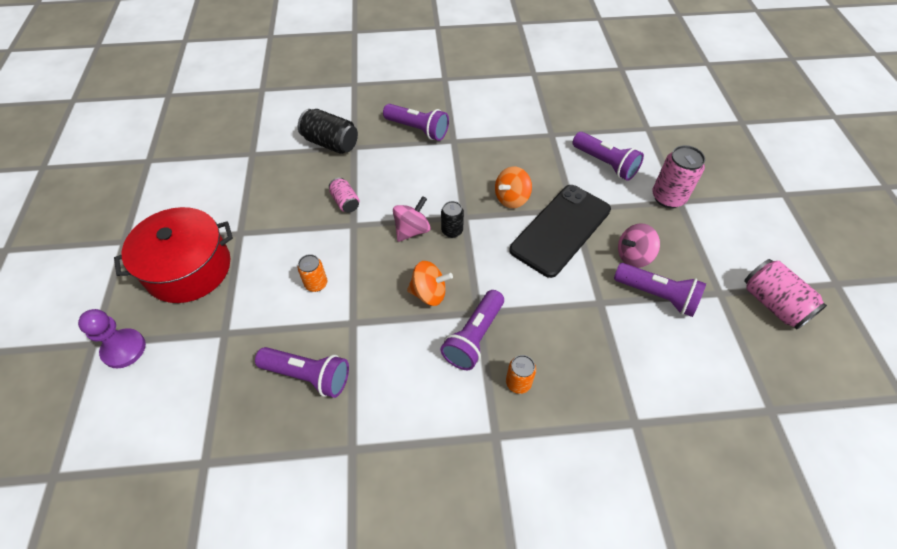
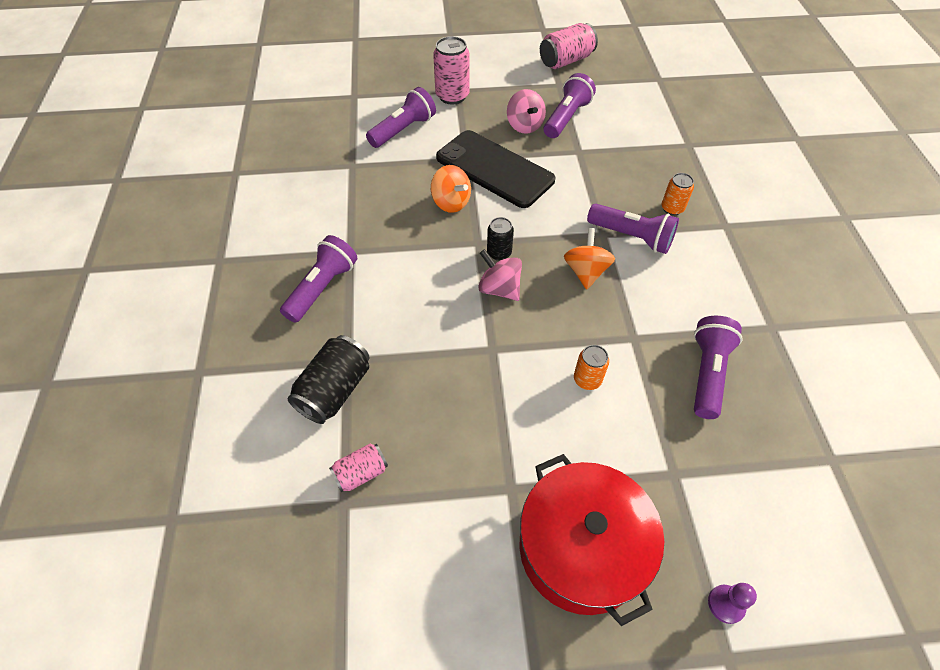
camera: 90 degrees left, 0 degrees up
purple pawn [78,309,146,368] -> purple pawn [708,583,757,624], size x0.61
pink can [329,178,359,213] -> pink can moved to [329,444,388,493]

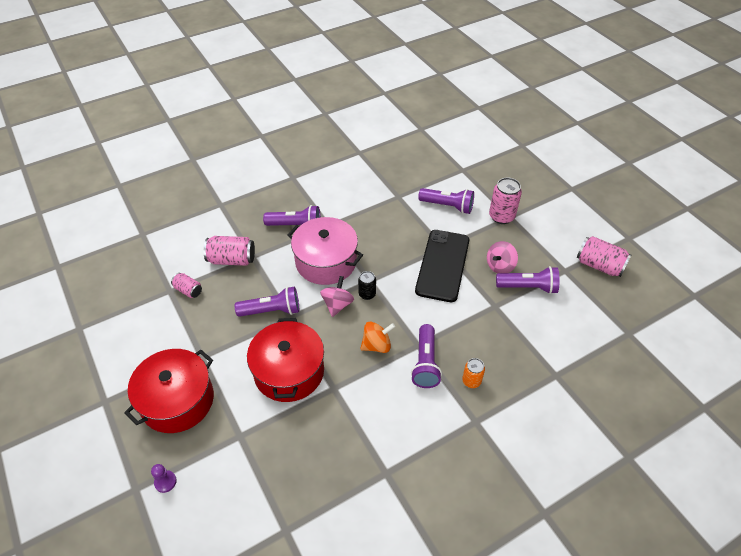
camera: 65 degrees right, 5 degrees down
black can [287,335,370,424] -> pink can [204,236,255,266]
orange spinning top [431,165,471,213] -> none
orange can [574,345,609,390] -> red pot [247,318,324,402]
purple flashlight [694,316,742,419] -> purple flashlight moved to [235,286,299,317]
none -> pink pot [287,217,363,285]

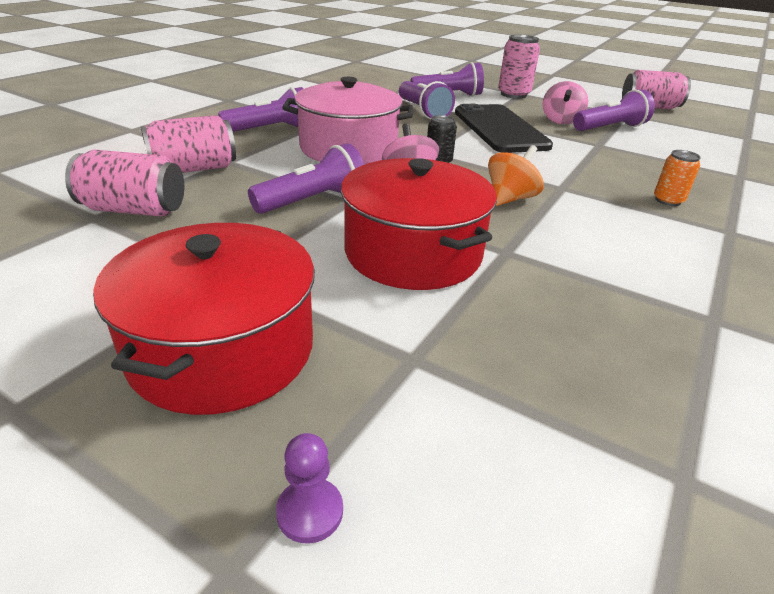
camera: 30 degrees left, 15 degrees down
pink can [171,273,202,298] -> pink can [65,150,184,217], size x1.68
purple flashlight [411,324,442,388] -> purple flashlight moved to [399,81,455,119]

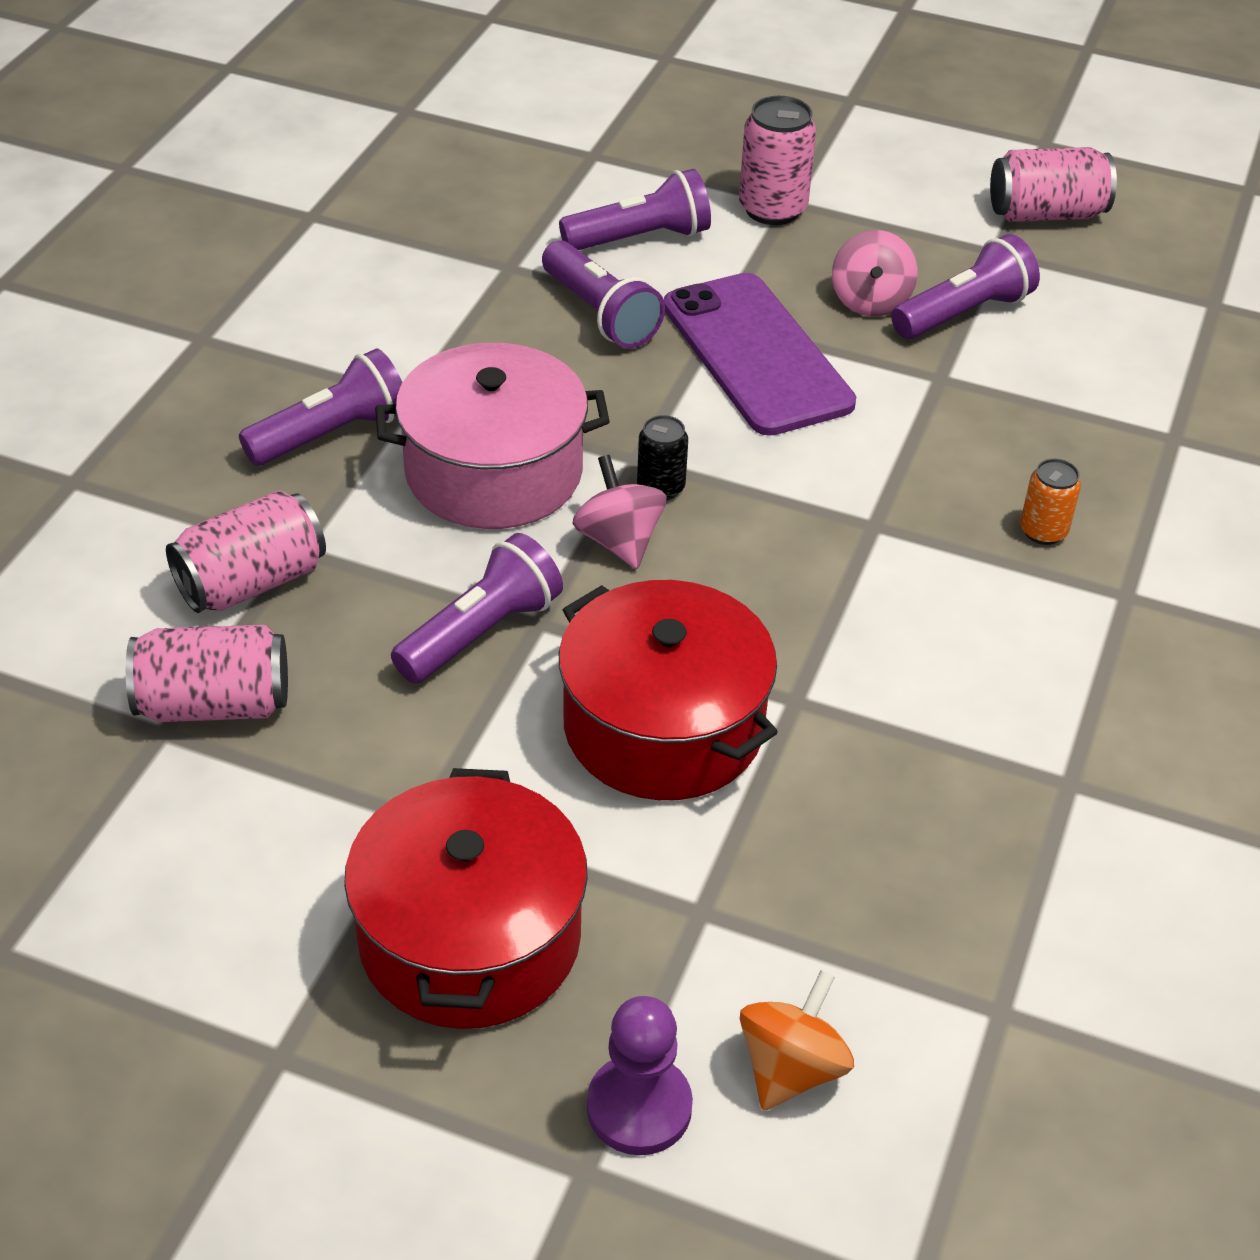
camera: 10 degrees left, 10 degrees up
purple pawn [276,433,343,544] -> purple pawn [587,996,693,1155], size x1.64
black phone [455,104,553,153] -> purple phone [664,273,856,436]
orange spinning top [488,145,544,206] -> orange spinning top moved to [740,970,854,1110]

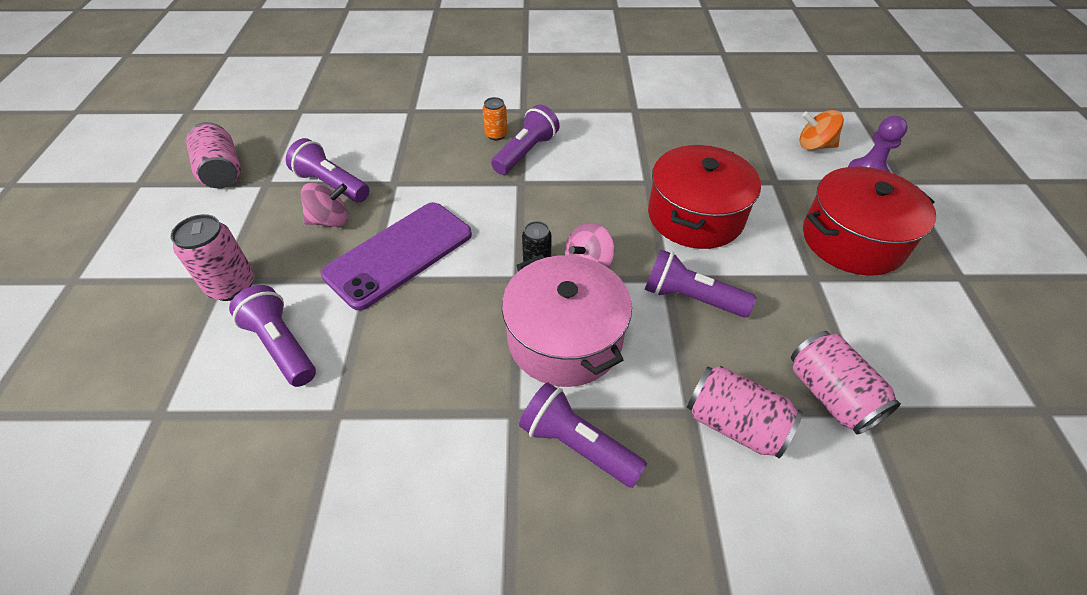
camera: 110 degrees left, 5 degrees up
purple flashlight [542,241,665,348] -> purple flashlight moved to [491,105,560,175]

